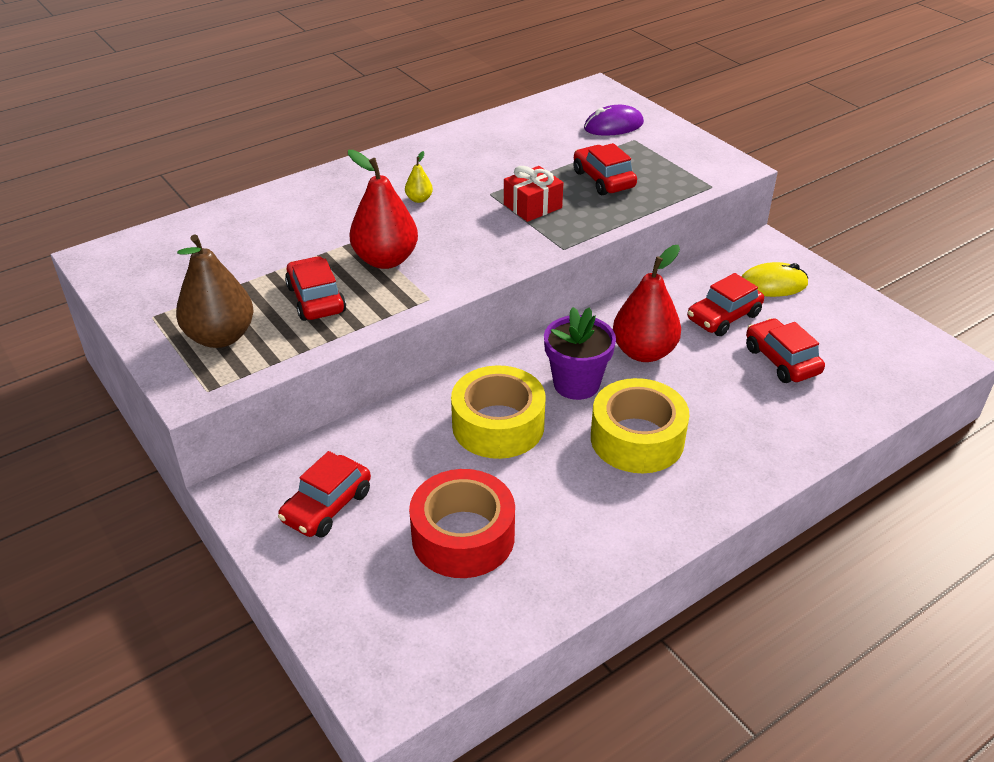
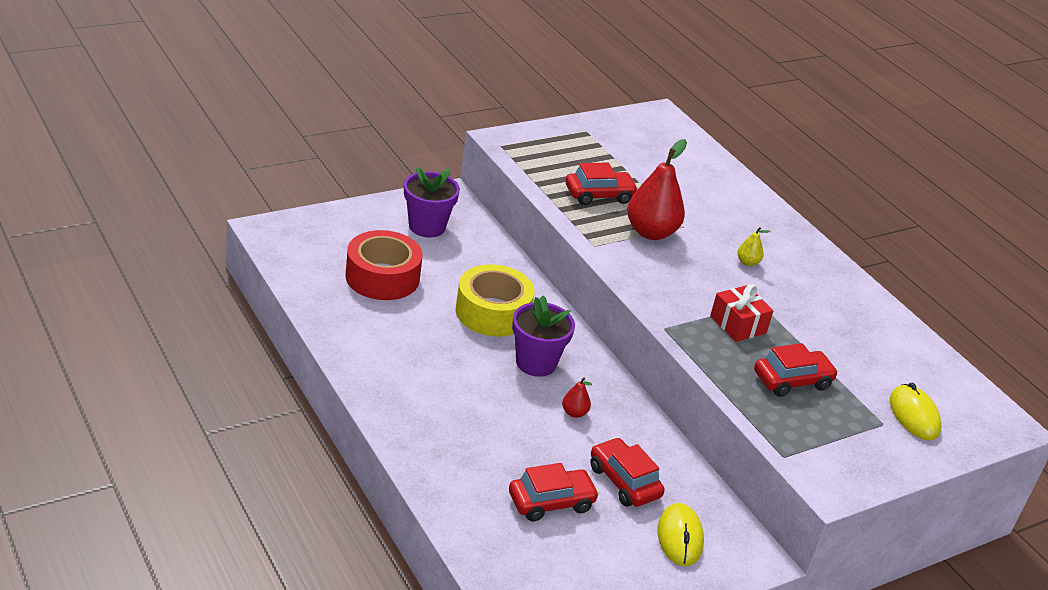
camera: 90 degrees right, 5 degrees down
brown pear [176,234,254,348] -> none
red car [278,451,371,537] -> purple flower pot [404,167,460,238]
purple mouse [584,105,644,136] -> yellow mouse [890,383,941,440]
yellow tape [591,378,689,473] -> none
red pear [613,245,681,362] -> red pear [562,377,592,418], size x0.45

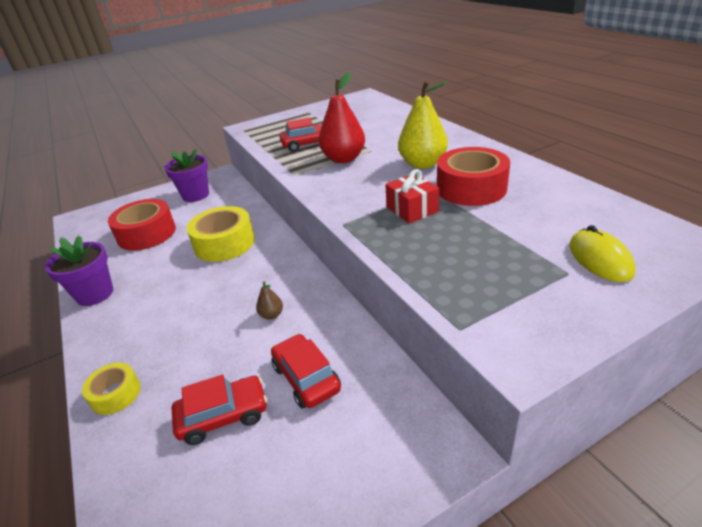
camera: 10 degrees right, 0 degrees up
purple flower pot [512,296,575,377] -> purple flower pot moved to [45,236,113,306]
red pear [562,377,592,418] -> brown pear [256,281,283,320]
yellow mouse [658,503,704,566] -> none
yellow pear [737,227,770,266] -> yellow pear [398,81,448,169], size x2.23
red car [754,343,838,397] -> none
none -> yellow tape [82,363,141,415]
none -> red tape [437,147,510,206]

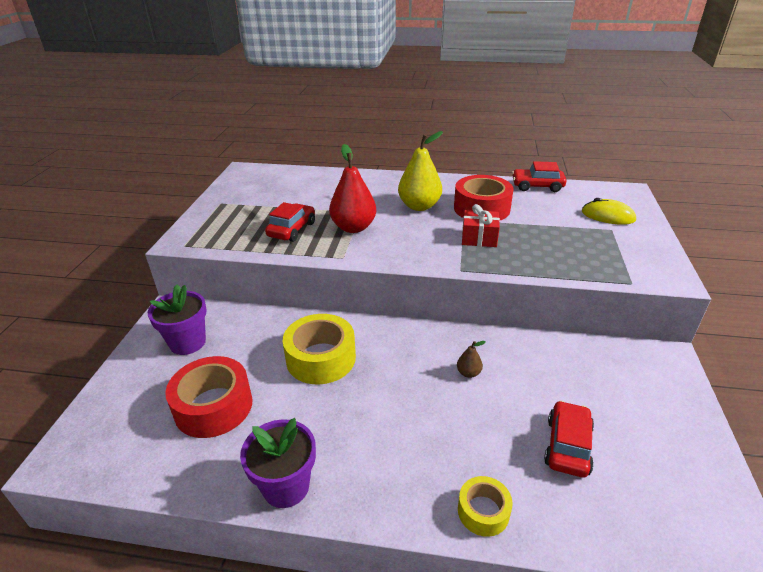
camera: 55 degrees left, 0 degrees up
red car [271,334,341,408] -> red car moved to [512,161,566,192]

